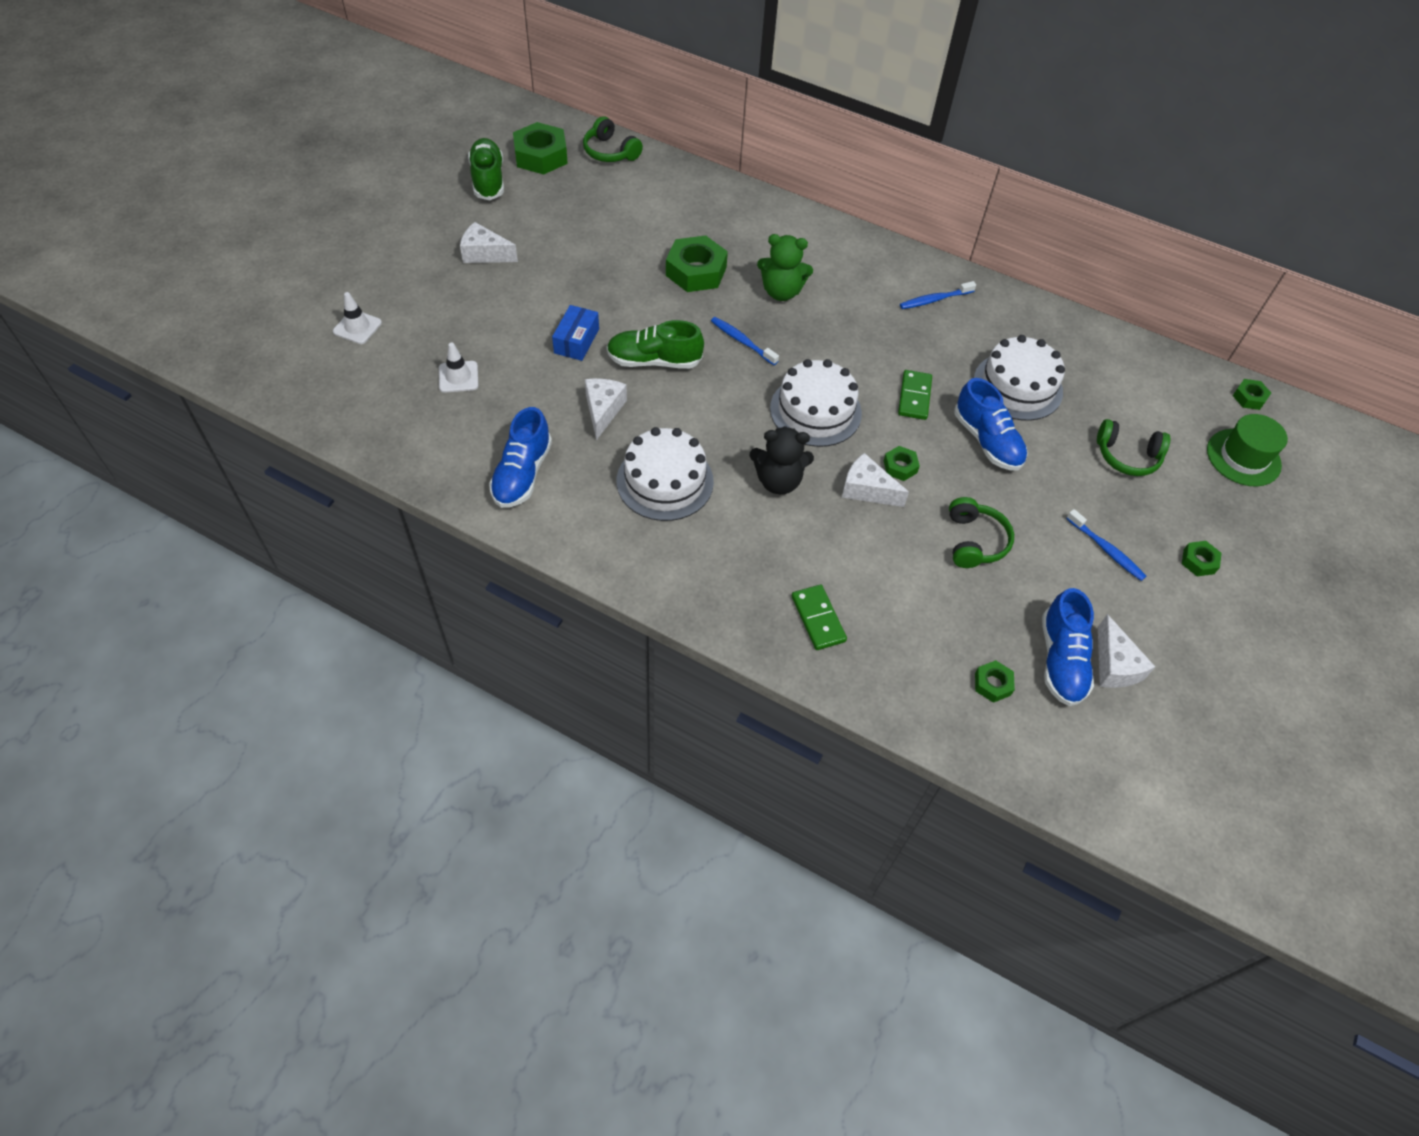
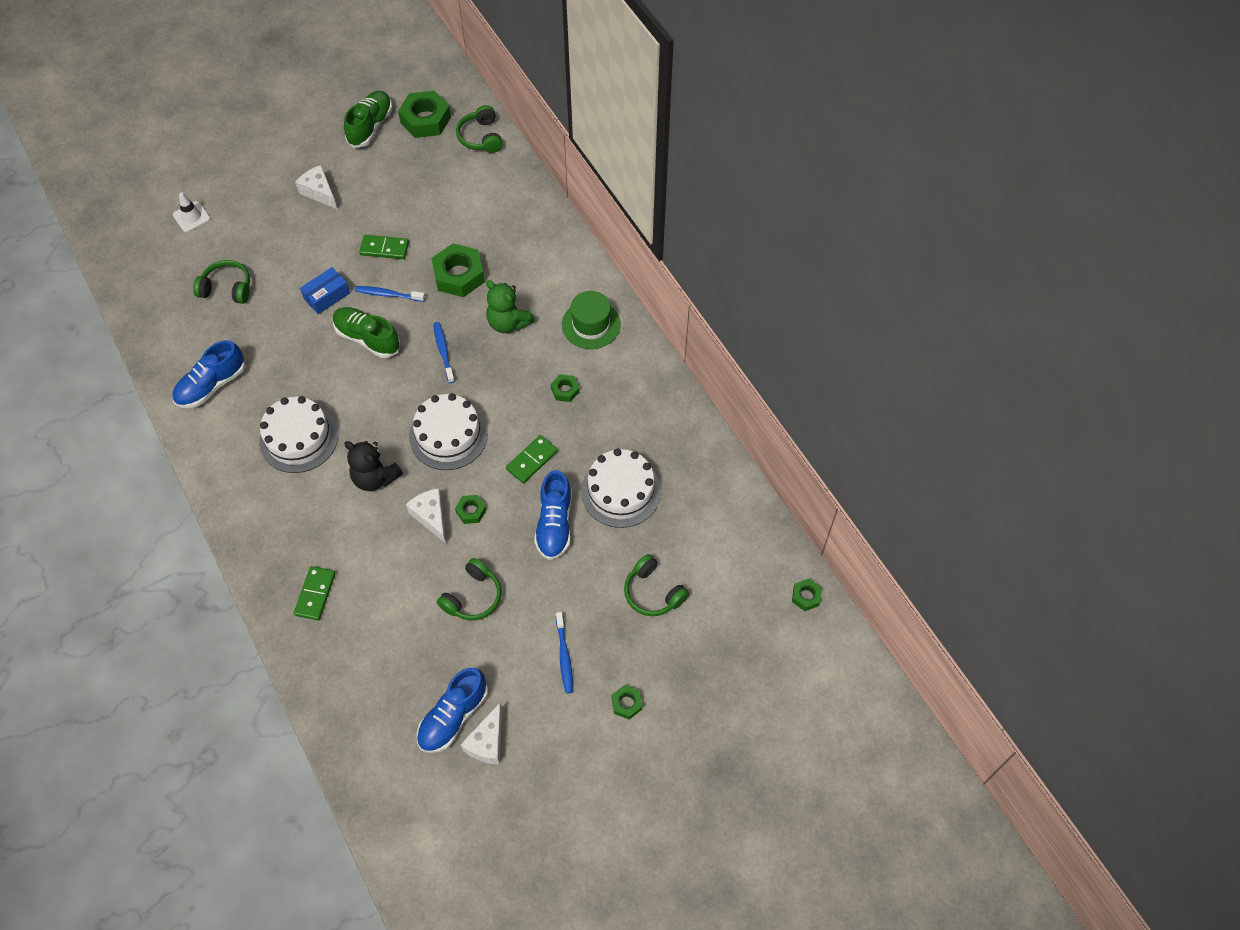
camera: 35 degrees right, 5 degrees up
white traffic cone [439,343,478,393] -> green headphones [193,260,250,304]
white cheese [585,379,627,440] -> none
blue toothbrush [900,281,976,309] -> blue toothbrush moved to [355,286,425,302]
green nut [975,660,1015,703] -> green nut moved to [551,374,580,402]
green hat [1207,414,1288,486] -> green hat moved to [562,291,621,349]
none -> green domino [359,235,409,259]

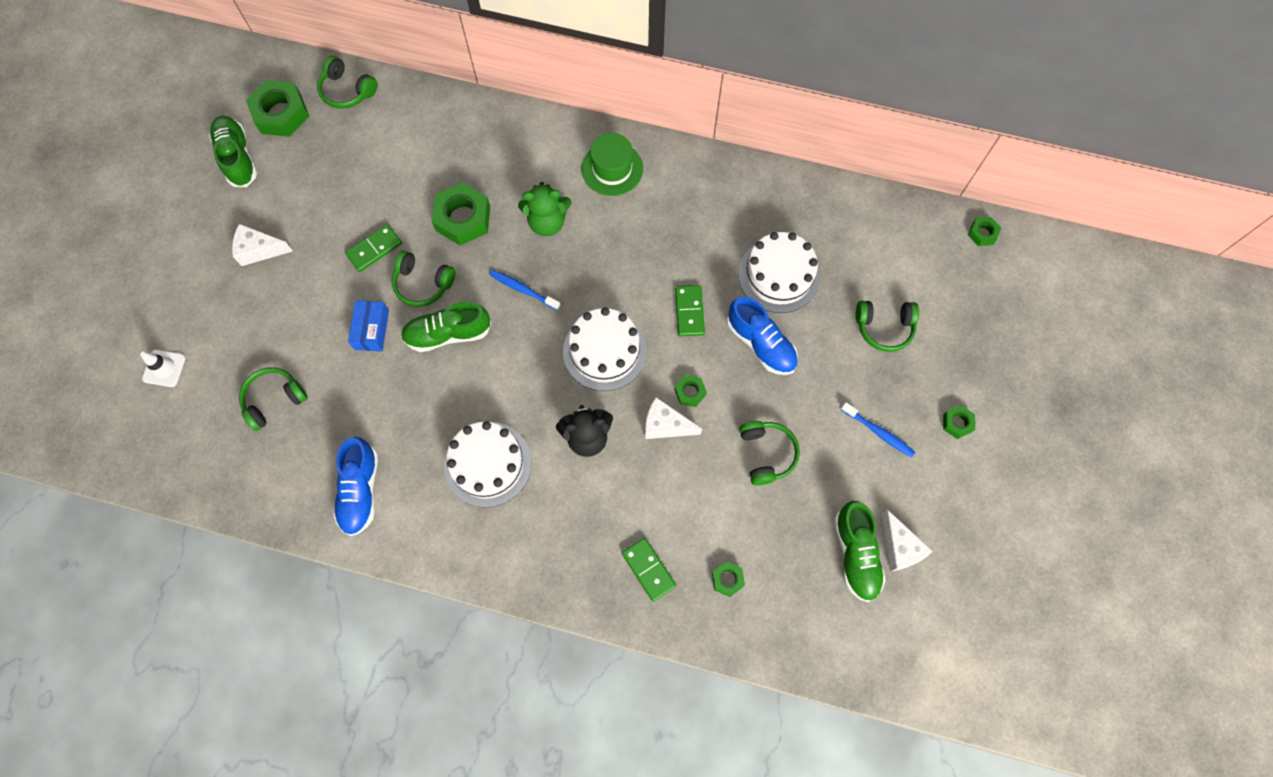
camera: 45 degrees left, 10 degrees up
blue toothbrush [355,286,425,302] -> green headphones [392,251,455,307]
blue shoe [417,668,488,753] -> green shoe [834,501,886,602]
green nut [551,374,580,402] -> green nut moved to [712,561,745,597]

